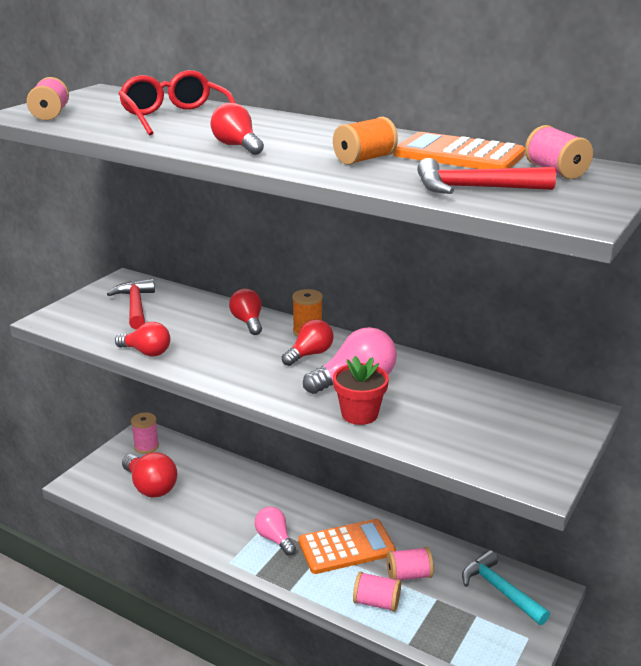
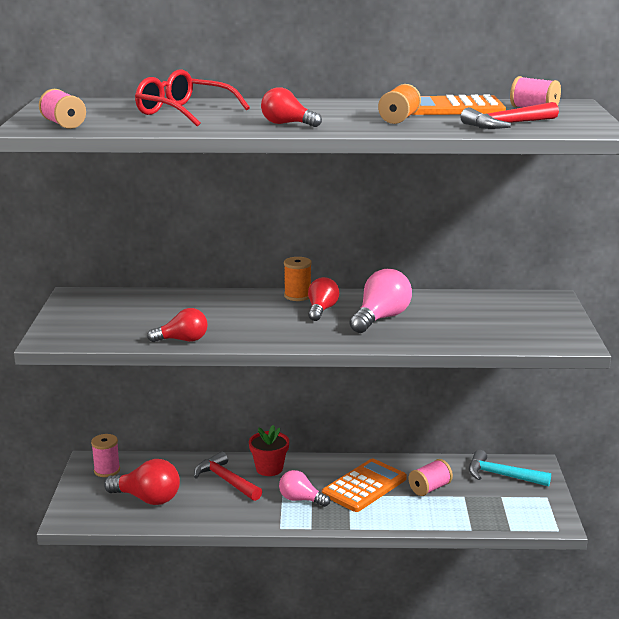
camera: 30 degrees left, 5 degrees down
red hammer [107,279,155,330] -> red hammer moved to [194,451,262,501]
red light bulb [229,288,262,335] -> none
red flower pot [333,356,389,425] -> red flower pot moved to [249,425,289,476]
pink spool [353,571,401,612] -> none

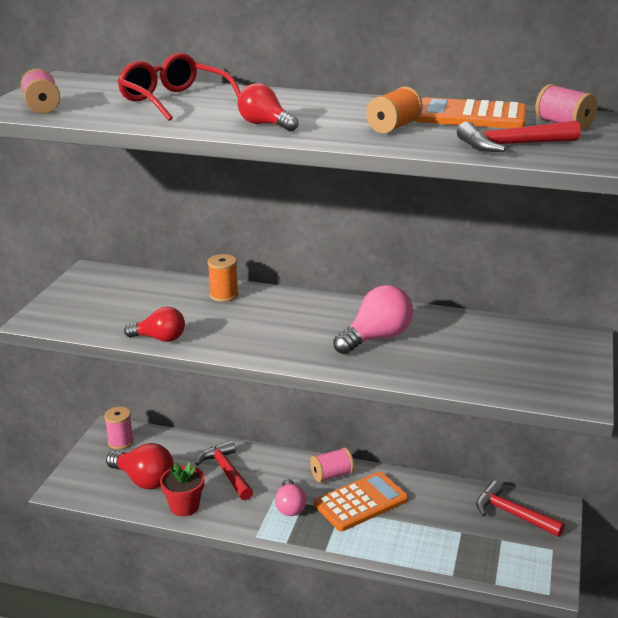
camera: 15 degrees right, 5 degrees up
red flower pot [249,425,289,476] -> red flower pot moved to [160,462,205,516]
pink light bulb [279,470,330,507] -> pink light bulb turned 135 degrees counterclockwise [275,479,306,516]
orange spool [284,257,312,301] -> orange spool moved to [207,254,238,302]
red light bulb [308,277,339,321] -> none
pink spool [408,459,453,496] -> pink spool moved to [310,447,354,483]
turquoise hammer [469,450,551,487] -> red hammer [476,481,565,537]

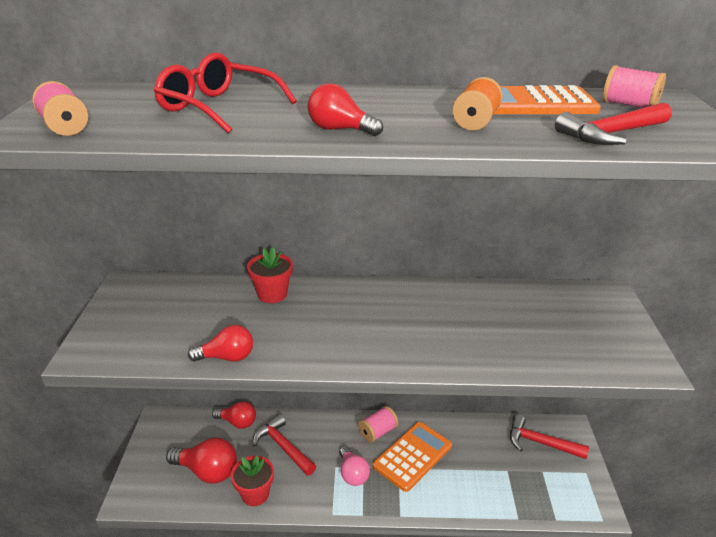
camera: 15 degrees left, 5 degrees up
pink spool [104,407,134,450] -> none
orange spool [207,254,238,302] -> red flower pot [247,247,293,303]
pink light bulb [333,285,413,354] -> none
none -> red light bulb [212,401,256,429]

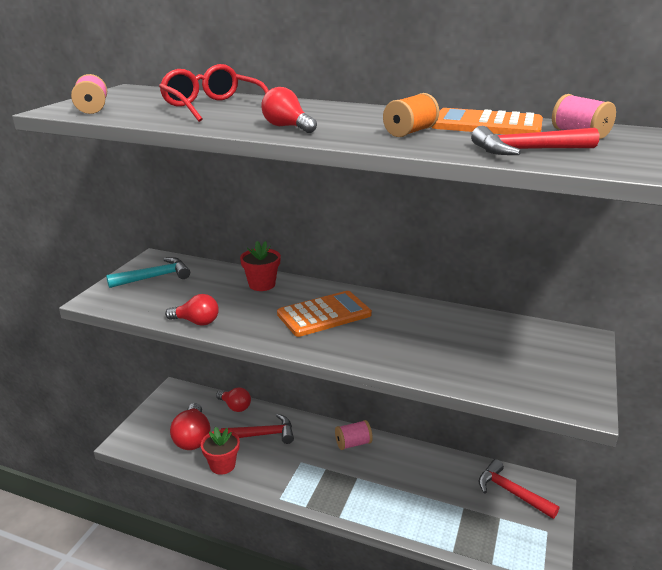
camera: 20 degrees right, 5 degrees down
red light bulb [166,437,237,484] -> red light bulb turned 45 degrees clockwise [170,403,210,450]
red hammer [253,414,316,476] -> red hammer turned 105 degrees clockwise [221,414,294,444]
pink light bulb [339,446,370,486] -> none
orange calculator [373,422,452,492] -> orange calculator moved to [277,291,372,337]
none -> turquoise hammer [106,257,190,288]

